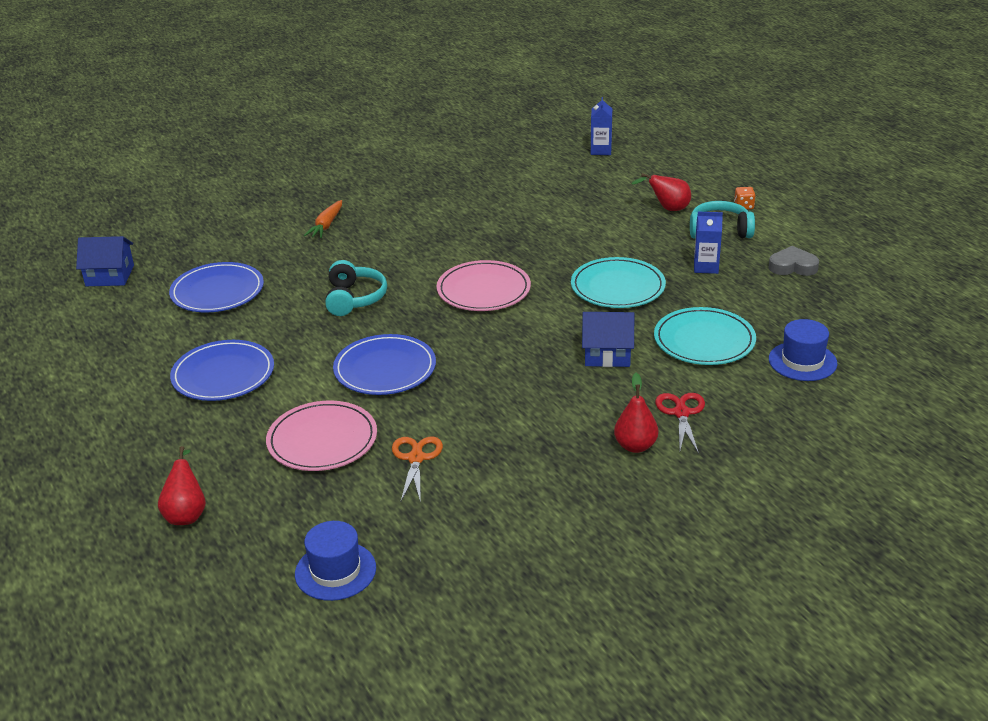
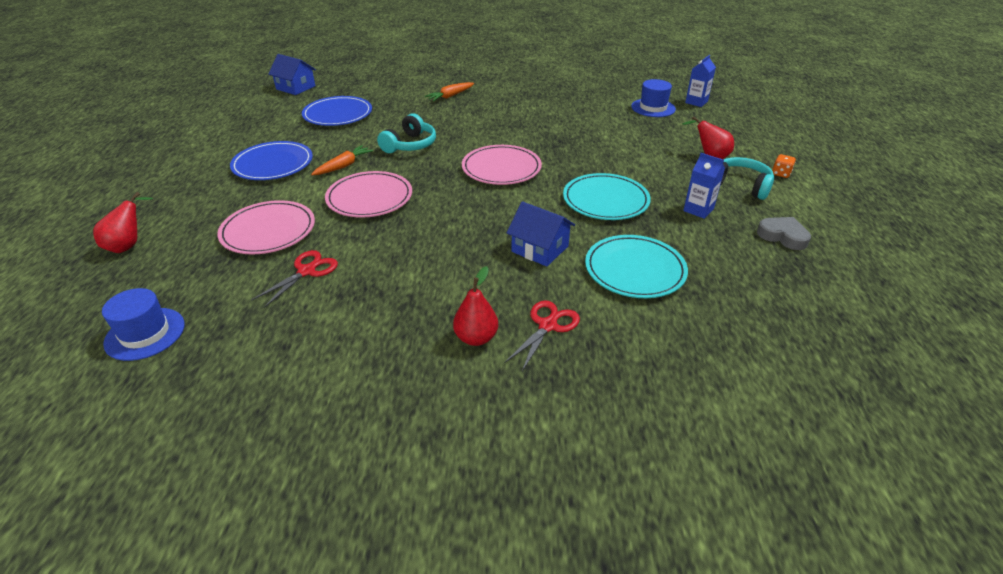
camera: 30 degrees right, 5 degrees up
blue plate [333,334,436,395] -> pink plate [325,171,412,218]
orange scissors [392,437,443,503] -> red scissors [251,250,338,308]
blue hat [769,319,837,381] -> blue hat moved to [631,79,676,117]
none -> orange carrot [311,145,373,175]

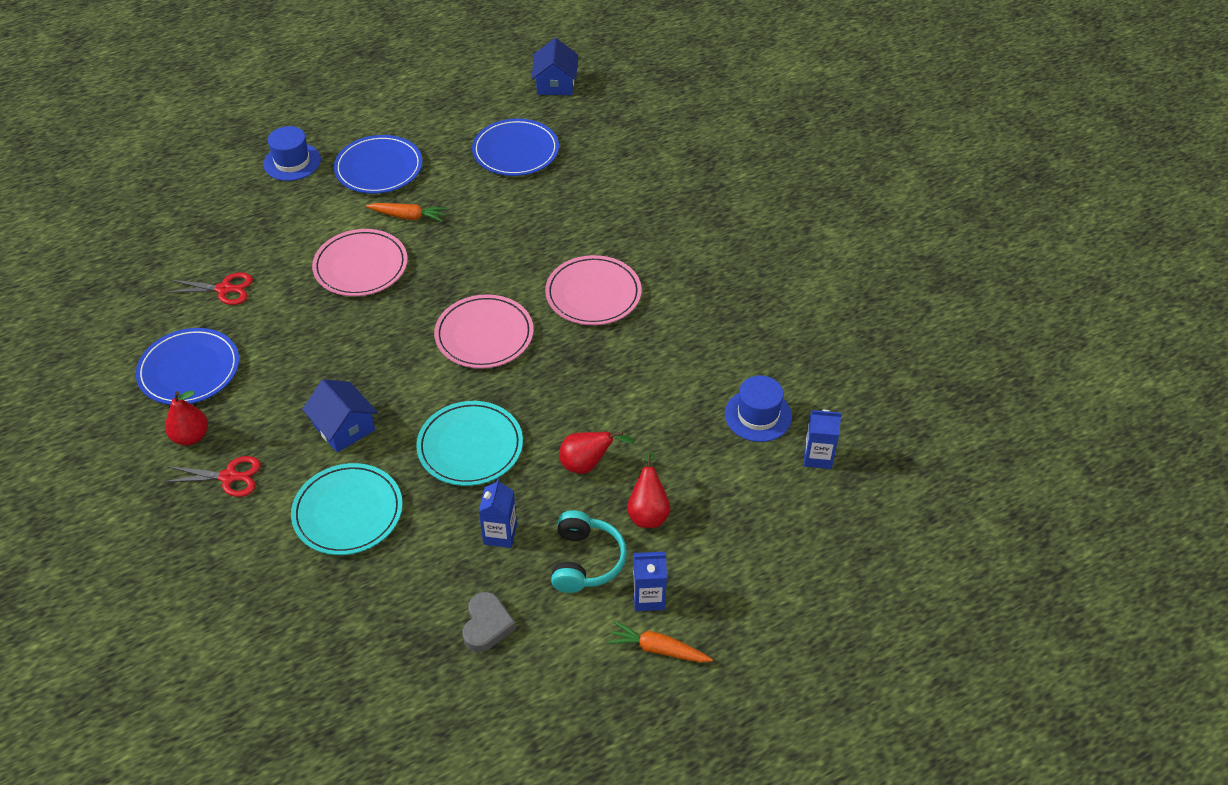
camera: 60 degrees right, 10 degrees up
red pear [93,192,153,253] -> red pear moved to [559,431,635,474]
blue hat [102,288,185,361] -> blue hat moved to [263,126,321,181]
pink plate [217,200,315,255] -> pink plate moved to [545,255,642,325]
turquoise headphones [377,113,436,153] -> none
orange carrot [425,82,474,101] -> orange carrot moved to [607,621,713,663]
blue house [507,201,575,267] -> blue house turned 45 degrees counterclockwise [302,379,378,453]
orange dice [772,154,796,178] -> blue carton [633,552,667,611]
none -> blue plate [136,328,239,405]

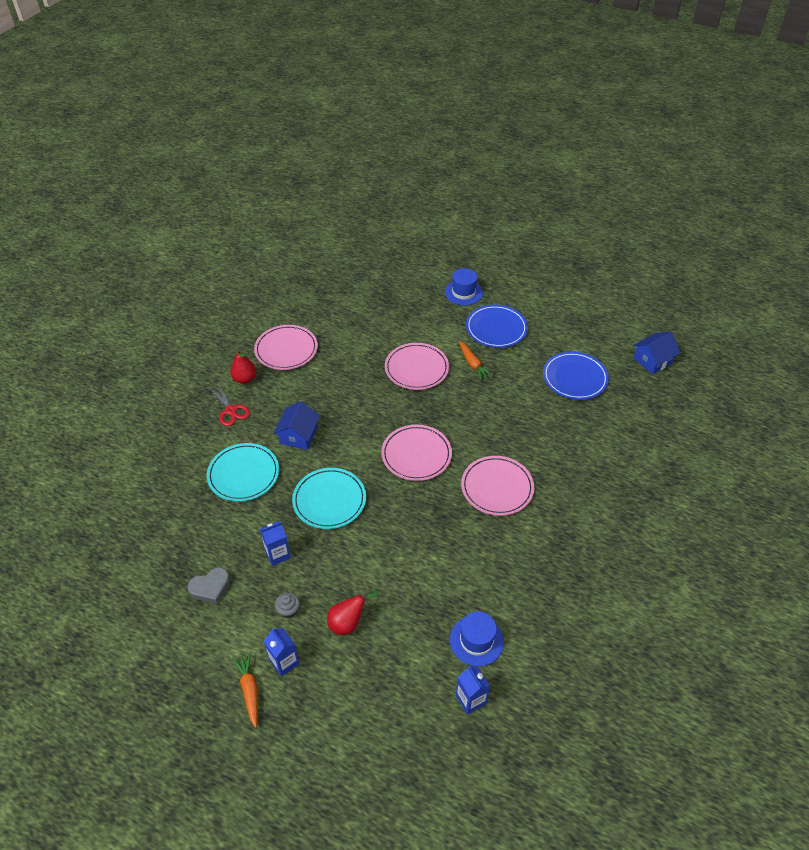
camera: 55 degrees right, 0 degrees up
blue plate [136,328,239,405] -> pink plate [254,325,318,370]
red scissors [165,272,253,305] -> none
turquoise headphones [551,510,627,593] -> grey cupcake [275,593,300,618]
red pear [559,431,635,474] -> none

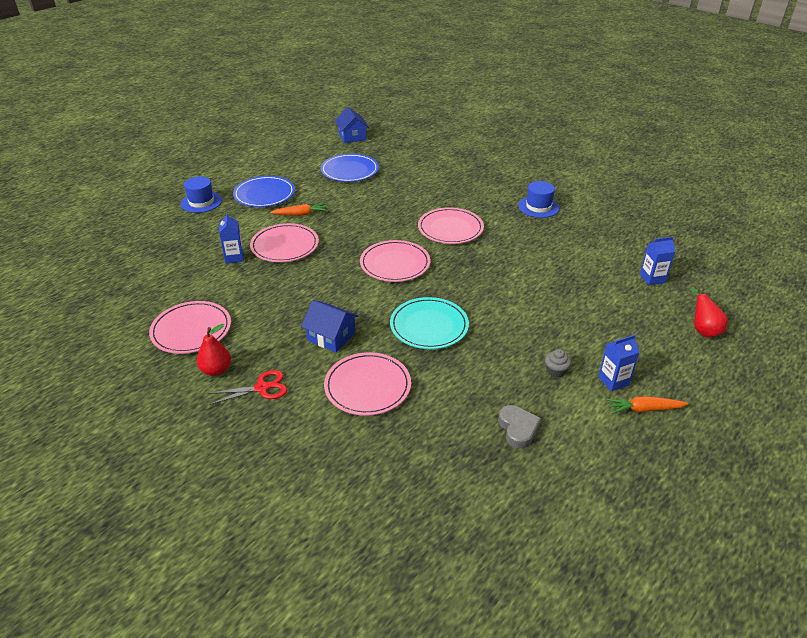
camera: 75 degrees left, 10 degrees down
turquoise plate [207,443,279,502] -> pink plate [324,352,411,416]
blue carton [260,521,291,566] -> blue carton moved to [219,213,244,264]
red pear [327,590,379,635] -> red pear moved to [689,286,728,338]
blue hat [450,611,504,666] -> blue hat moved to [518,181,559,218]

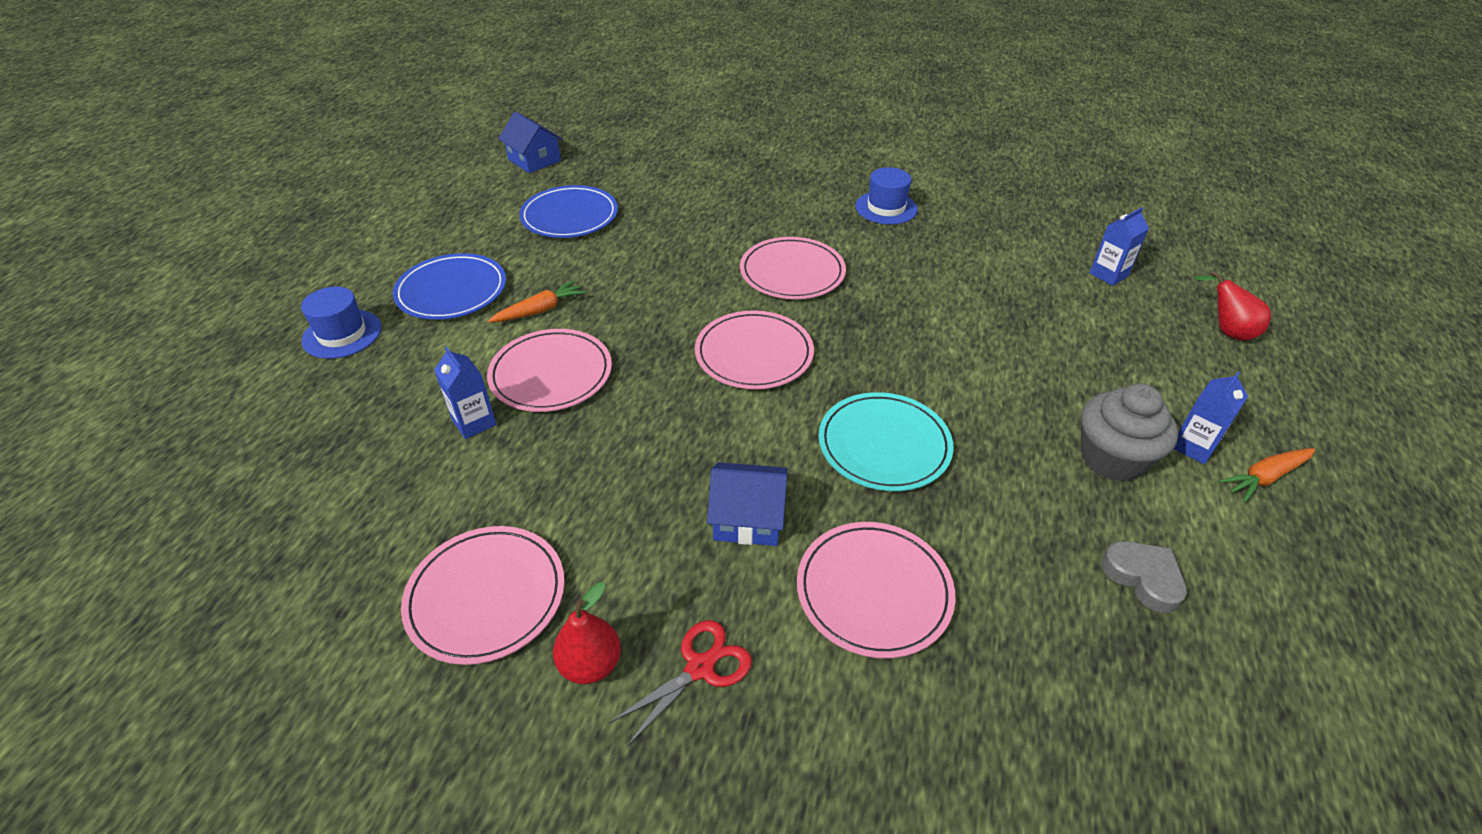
camera: 25 degrees left, 5 degrees up
grey cupcake [545,349,571,378] -> grey cupcake [1081,383,1178,482], size x2.13

